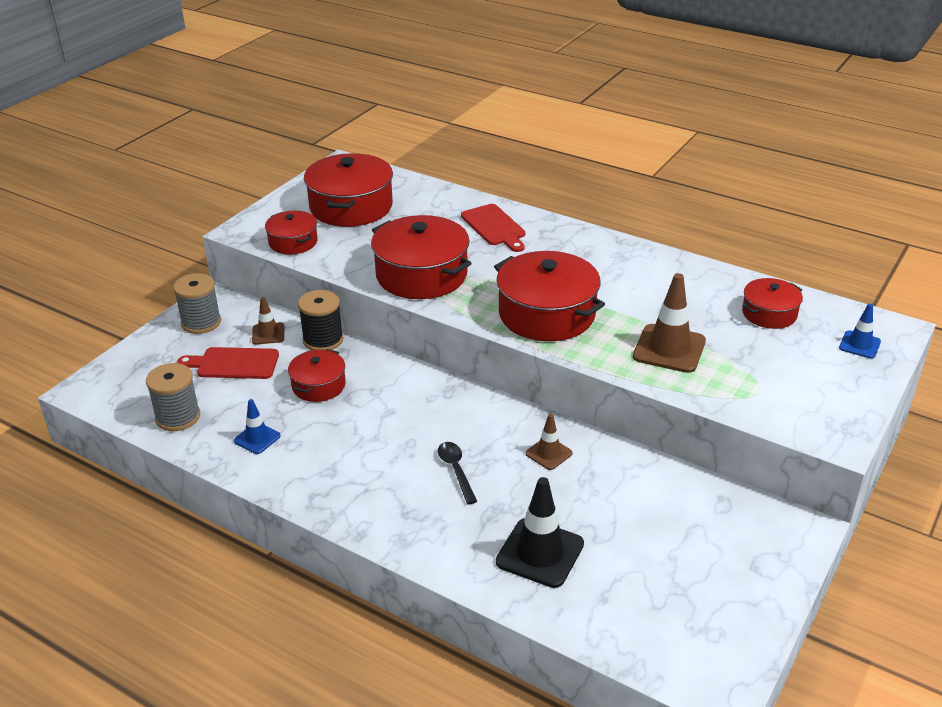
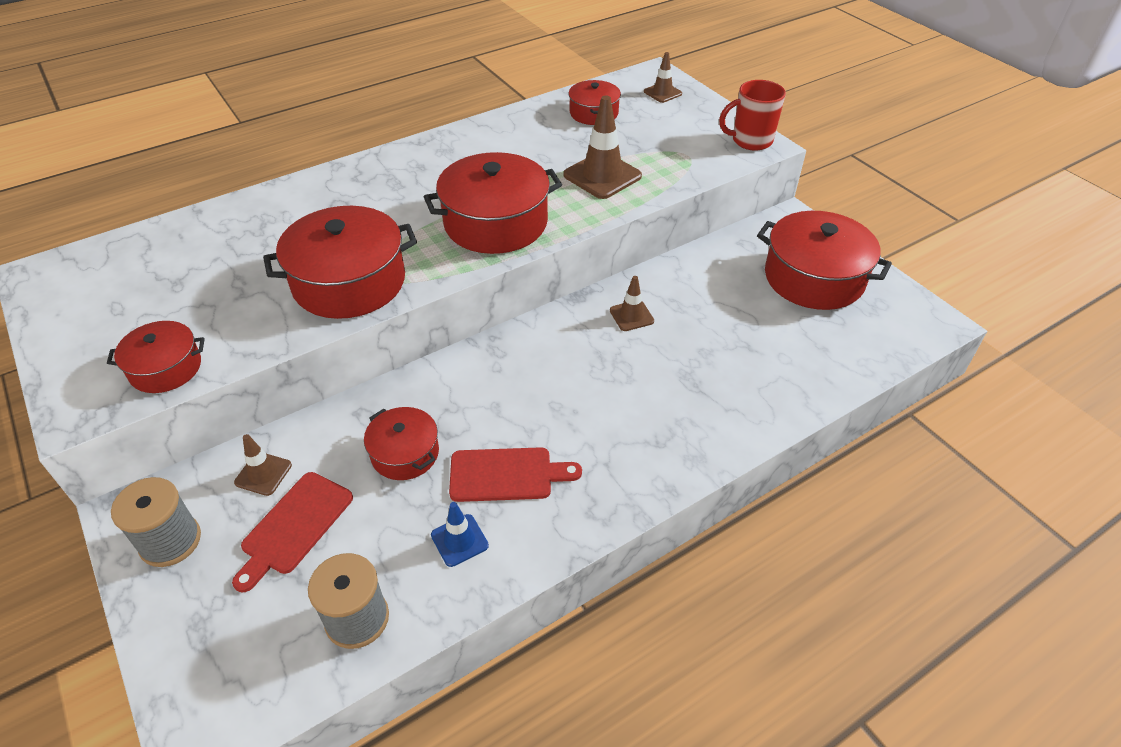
camera: 65 degrees left, 10 degrees up
black spool [298,290,343,350] -> none
red pot [304,153,393,227] -> red pot moved to [757,211,892,310]
black spoon [438,442,477,504] -> none
red cutting board [461,204,525,252] -> red cutting board moved to [449,447,582,502]
black traffic cone [496,477,584,588] -> none
blue traffic cone [839,303,881,359] -> brown traffic cone [644,52,682,103]
none -> red mug [719,80,786,151]

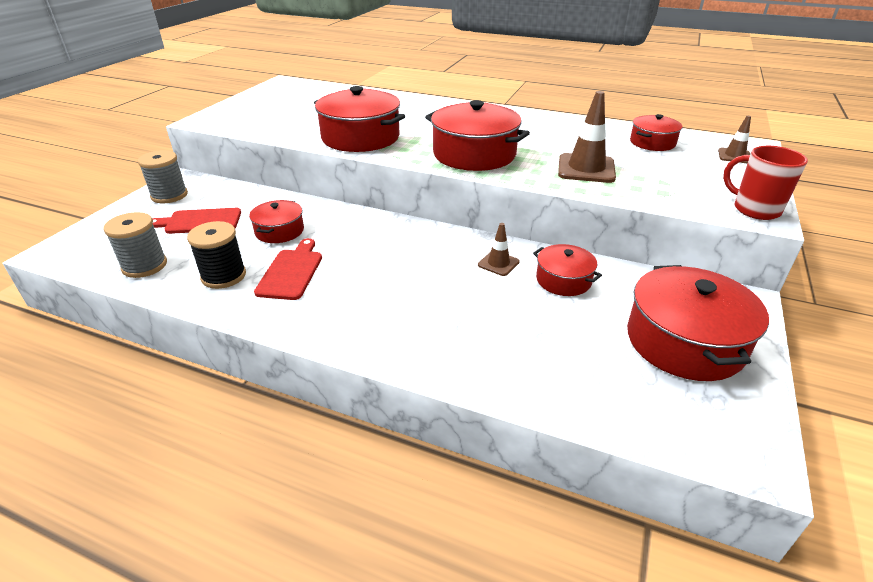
camera: 55 degrees right, 10 degrees down
red pot [107,321,204,393] -> red pot moved to [533,244,602,296]
brown traffic cone [234,434,292,496] -> none
blue traffic cone [431,502,489,567] -> black spool [187,221,246,289]
red cutting board [449,447,582,502] -> red cutting board turned 135 degrees counterclockwise [254,238,322,300]

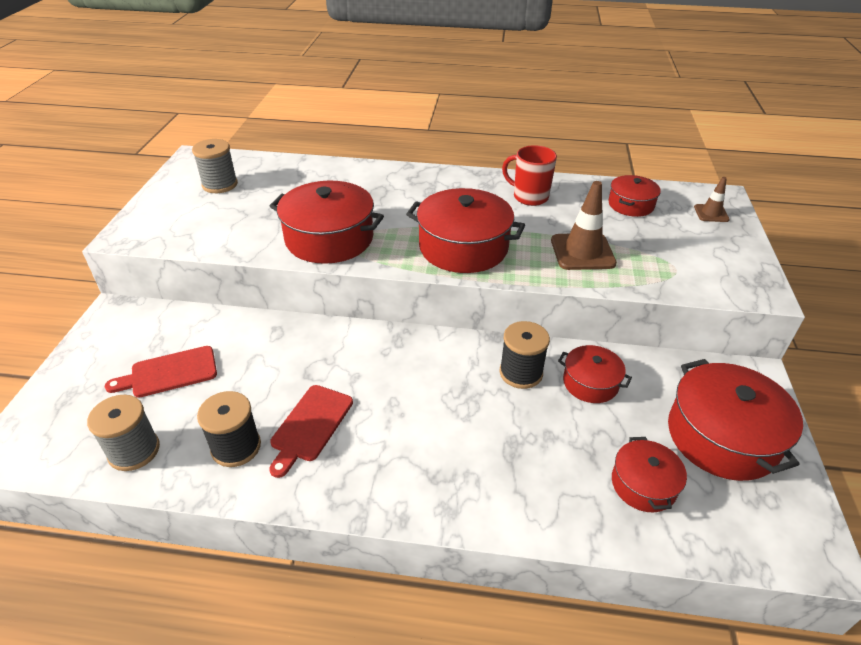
camera: 15 degrees left, 5 degrees up
grey spool [138,150,188,203] -> grey spool moved to [192,139,238,193]
red pot [249,200,304,243] -> red pot moved to [612,437,687,512]
red cutting board [254,238,322,300] -> red cutting board turned 150 degrees counterclockwise [269,385,353,478]
brown traffic cone [478,223,520,276] -> black spool [500,321,550,389]
red mug [723,146,808,220] -> red mug moved to [502,145,557,206]

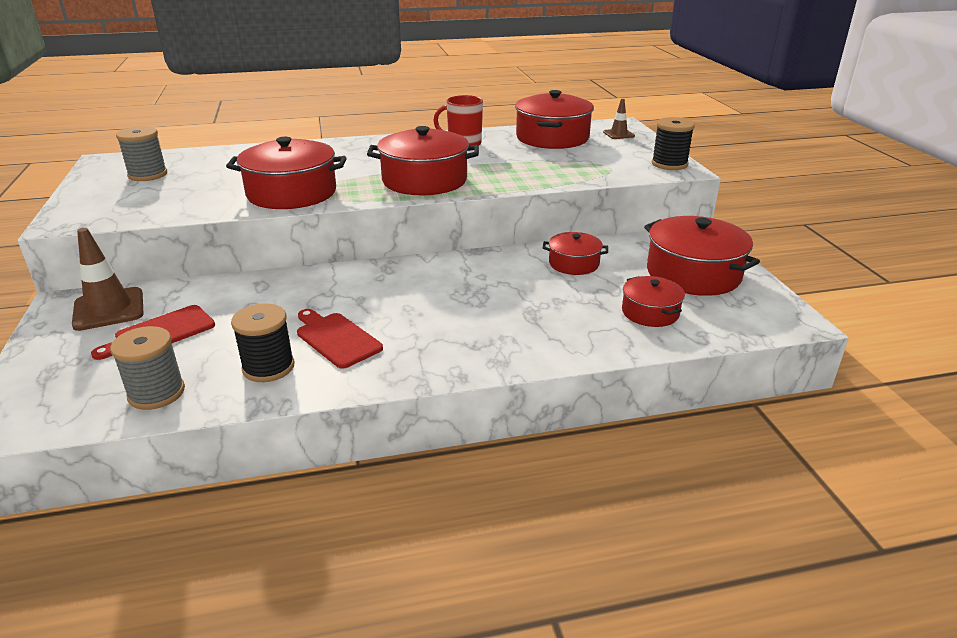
camera: 20 degrees left, 10 degrees down
red cutting board [269,385,353,478] -> red cutting board turned 135 degrees clockwise [297,309,383,369]
black spool [500,321,550,389] -> black spool moved to [652,117,695,170]
brown traffic cone [551,181,617,270] -> brown traffic cone moved to [72,228,144,331]
red pot [608,175,661,217] -> red pot [515,90,594,149], size x1.79

